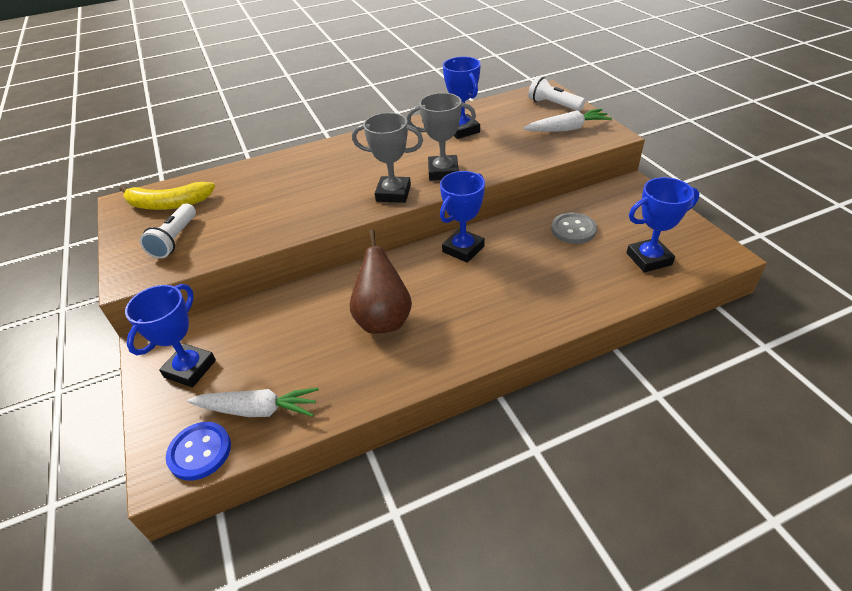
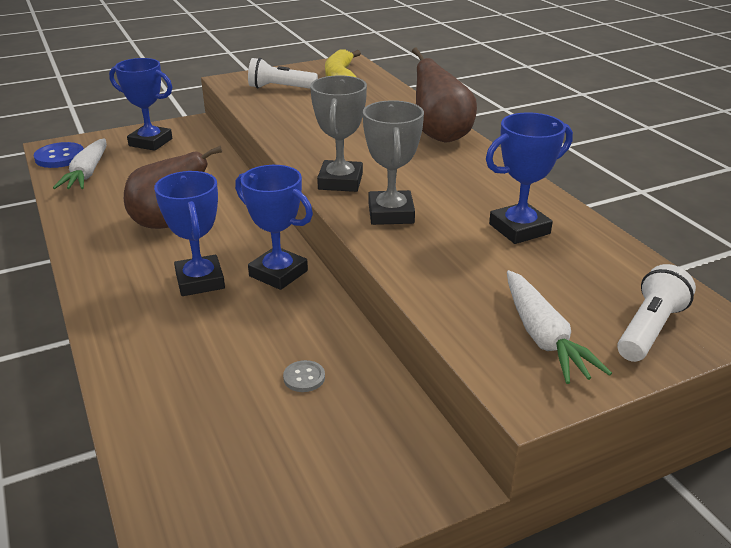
camera: 85 degrees right, 10 degrees down
grey button [551,213,597,244] -> grey button [283,360,325,392], size x0.56
blue trophy [626,177,699,272] -> blue trophy moved to [154,171,225,296]
none -> brown pear [412,47,477,142]

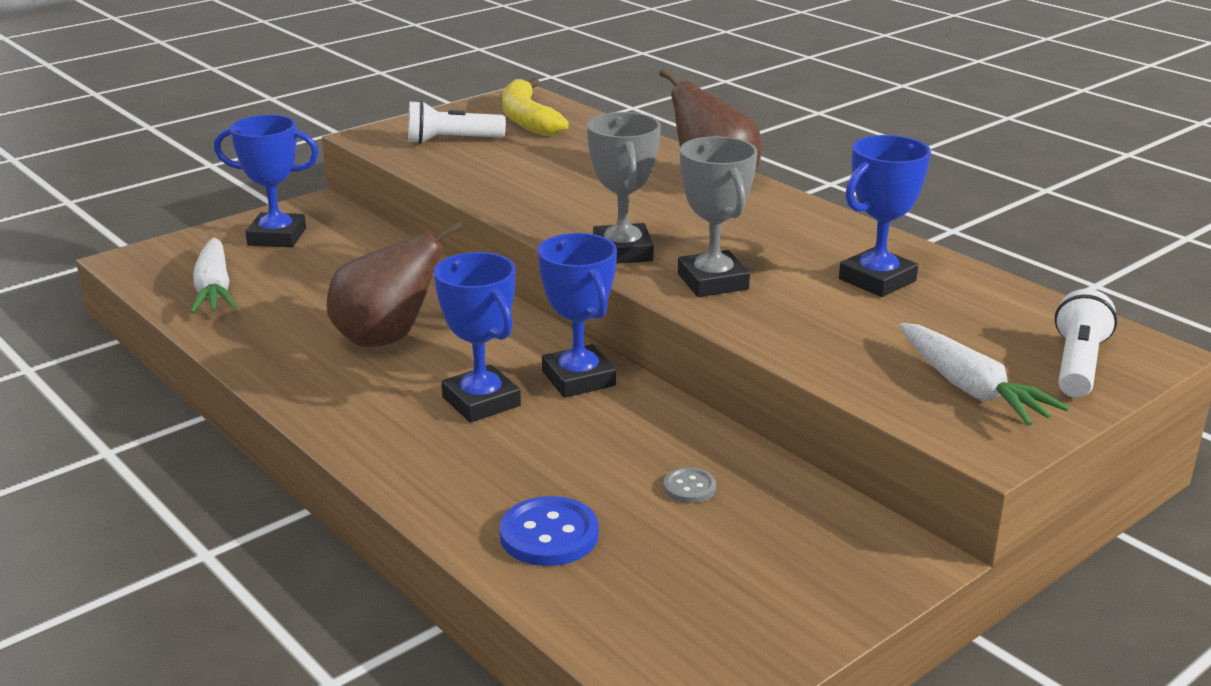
camera: 15 degrees left, 5 degrees down
blue button [34,142,84,168] -> blue button moved to [500,496,599,566]
blue trophy [235,165,313,290] -> blue trophy turned 45 degrees clockwise [538,233,617,398]

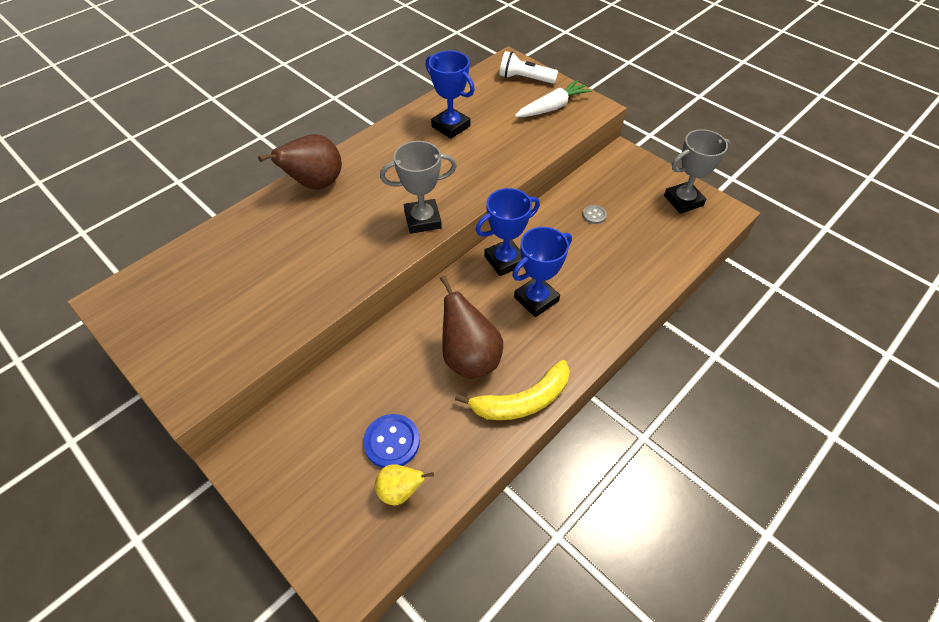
camera: 95 degrees left, 25 degrees up
white carrot [190,238,237,314] -> yellow pear [375,464,434,506]
blue trophy [214,115,319,247] -> none
white flashlight [408,100,506,144] -> none
blue button [500,496,599,566] -> blue button moved to [363,414,420,468]
yellow banana [502,78,569,136] -> yellow banana moved to [455,360,570,420]
grey trophy [678,136,757,297] -> grey trophy moved to [664,129,731,214]

